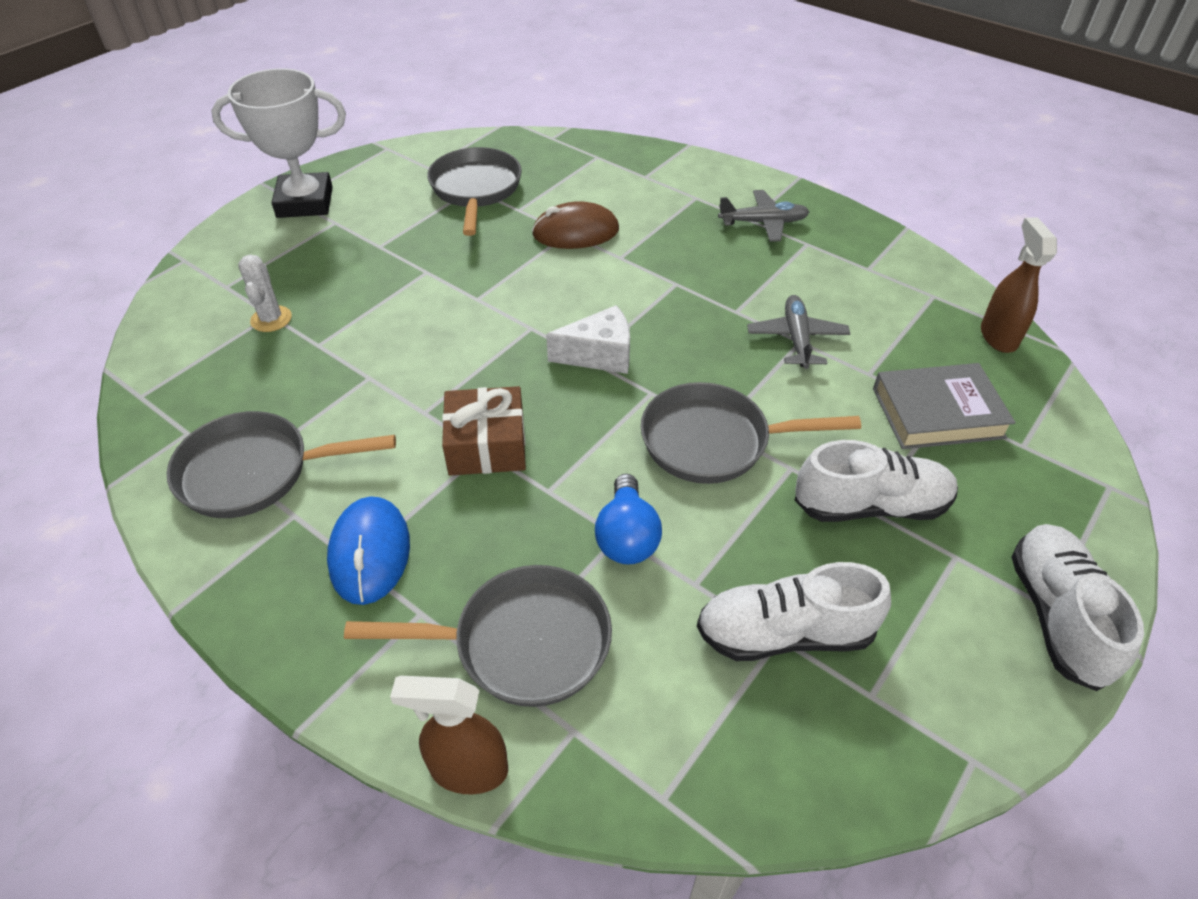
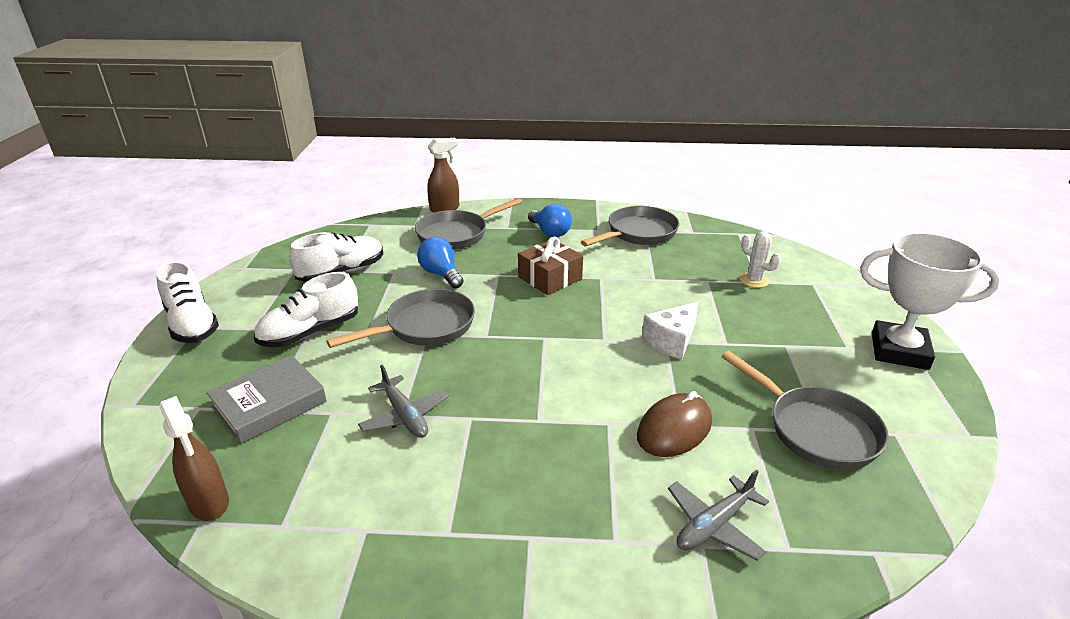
camera: 145 degrees right, 15 degrees down
white trophy [211,68,346,218] -> white trophy turned 60 degrees clockwise [860,233,1000,370]
blue mouse [327,496,410,605] -> blue light bulb [528,204,572,237]
white cheese [546,305,630,374] -> white cheese moved to [642,302,699,359]
grey plane [718,190,809,242] -> grey plane moved to [668,470,769,561]

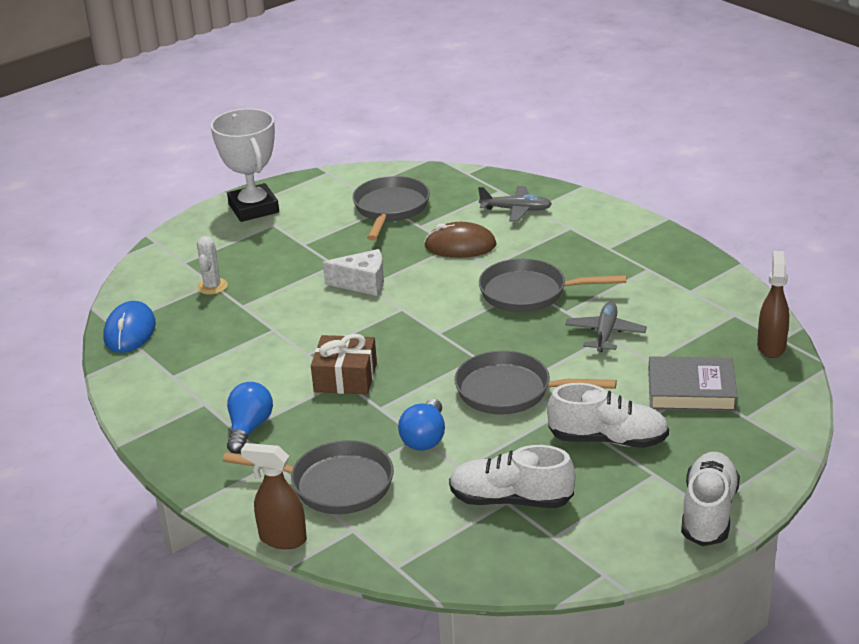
camera: 130 degrees left, 0 degrees up
grey pan [581,206,680,246] -> grey pan moved to [479,258,626,312]
none -> blue mouse [103,301,156,353]

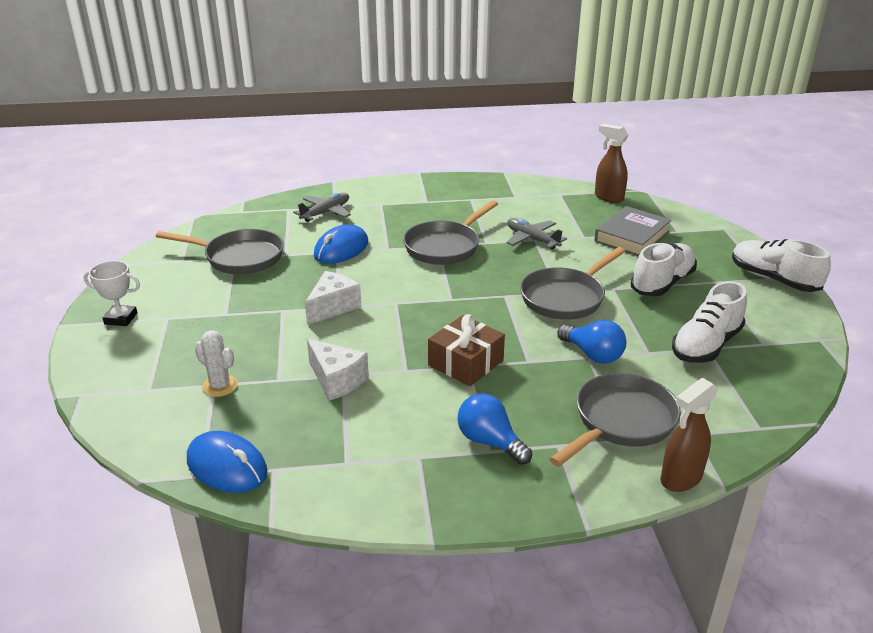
camera: 60 degrees left, 0 degrees up
white trophy [211,108,279,222] -> white trophy [83,261,140,326], size x0.53
grey pan [352,176,430,240] -> grey pan turned 150 degrees clockwise [156,229,284,274]
brown mouse [424,222,496,258] -> blue mouse [314,225,368,264]
none -> white cheese [307,339,369,401]

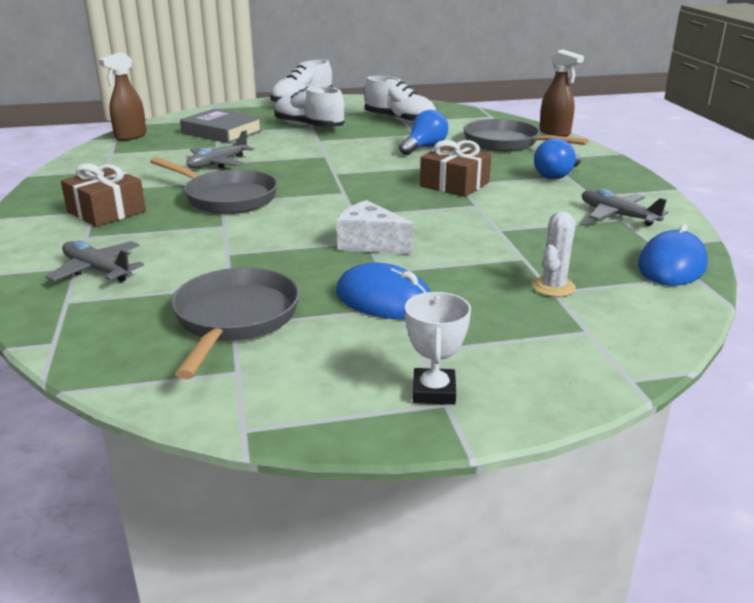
camera: 95 degrees left, 5 degrees down
white cheese [307,339,369,401] -> none
blue mouse [314,225,368,264] -> blue mouse moved to [336,263,431,320]
grey pan [520,247,626,320] -> none
none -> brown gift [61,163,146,227]
none -> grey plane [582,189,668,226]

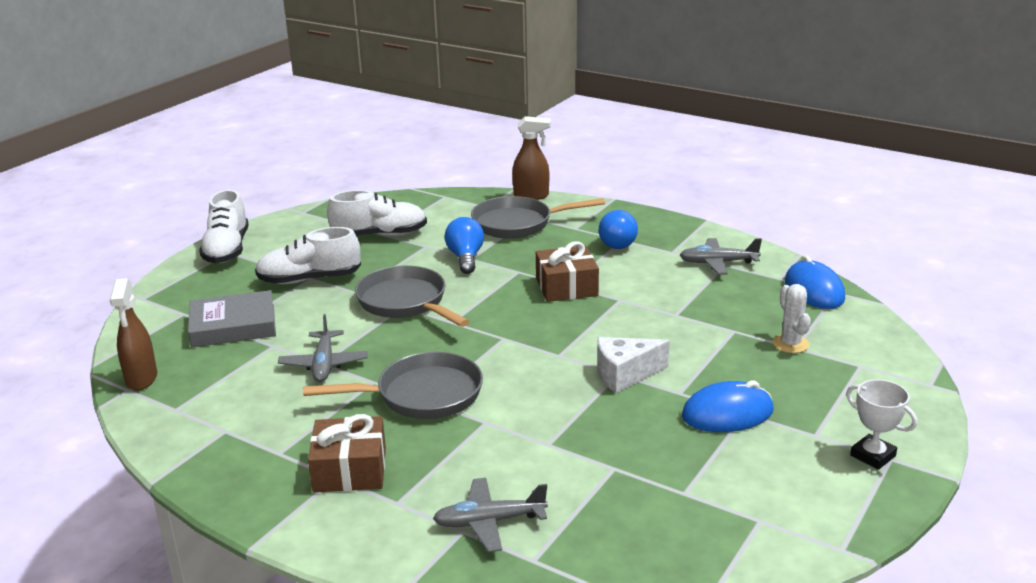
camera: 45 degrees left, 0 degrees up
grey pan [171,267,300,379] -> grey pan moved to [355,266,469,327]

